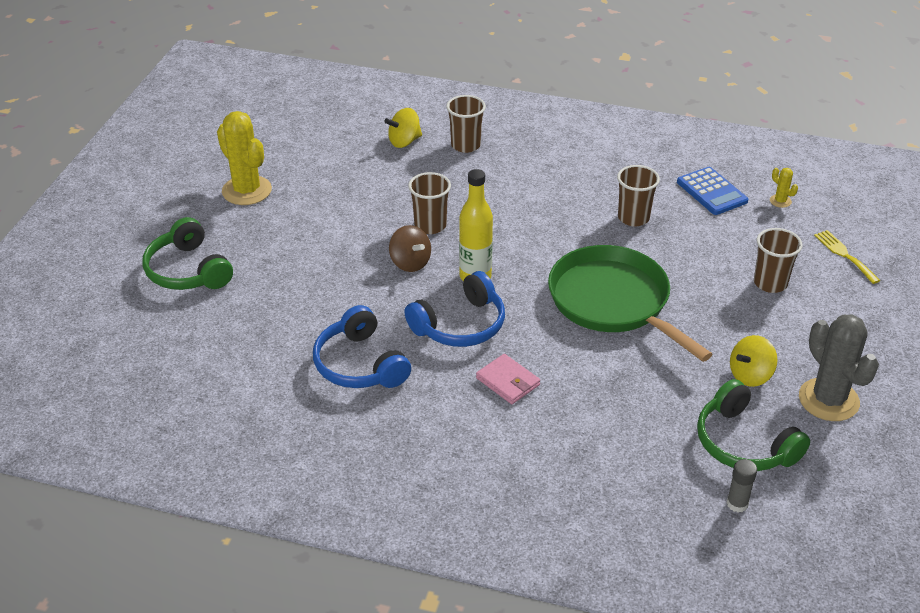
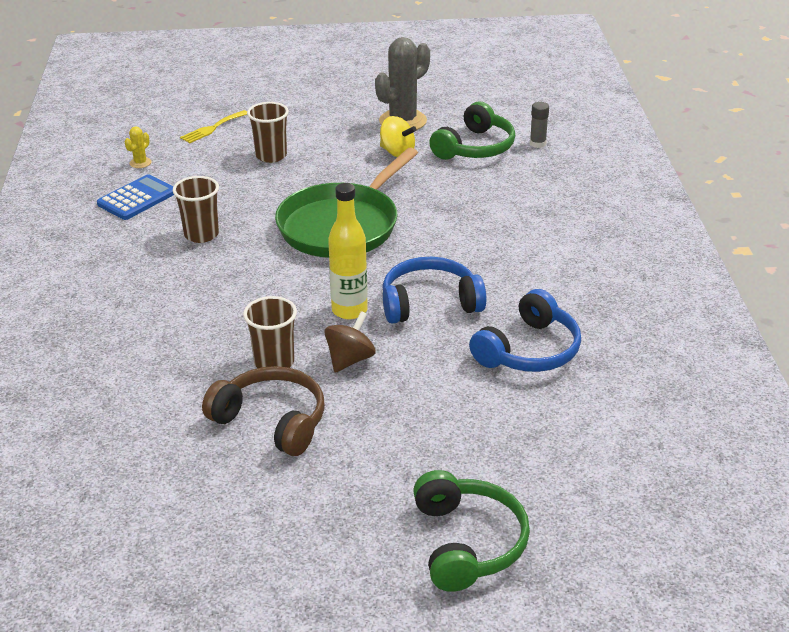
camera: 110 degrees left, 5 degrees down
green headphones [142,217,233,290] -> green headphones turned 45 degrees counterclockwise [413,470,530,592]
yellow cactus [217,111,272,205] -> none
yellow spinning top [384,108,422,148] -> none
blue headphones [404,271,505,347] -> blue headphones turned 45 degrees counterclockwise [383,257,486,323]
brown cup [446,95,486,153] -> none
pink wallet [476,354,540,404] -> none
none -> brown headphones [202,366,325,456]

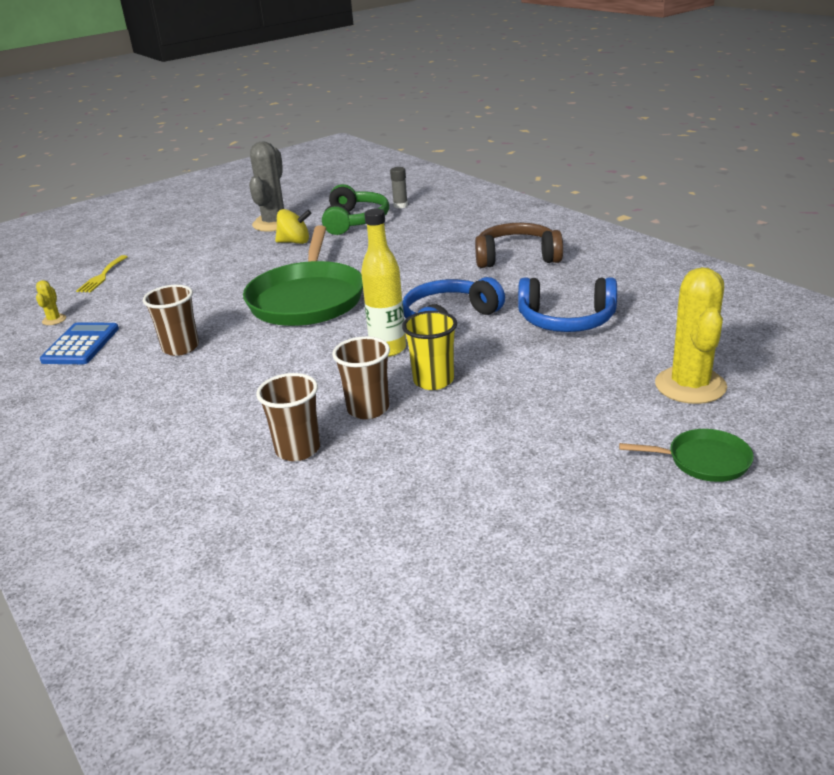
camera: 30 degrees left, 5 degrees down
brown headphones [202,366,325,456] -> brown headphones moved to [475,223,563,268]
brown cup [247,102,289,163] -> brown cup moved to [256,373,320,461]
brown spinning top [324,311,376,373] -> yellow cup [402,311,457,390]
green headphones [413,470,530,592] -> green pan [619,429,754,482]
blue headphones [469,289,581,372] -> blue headphones turned 90 degrees clockwise [518,277,617,332]
none -> yellow cactus [655,267,727,404]

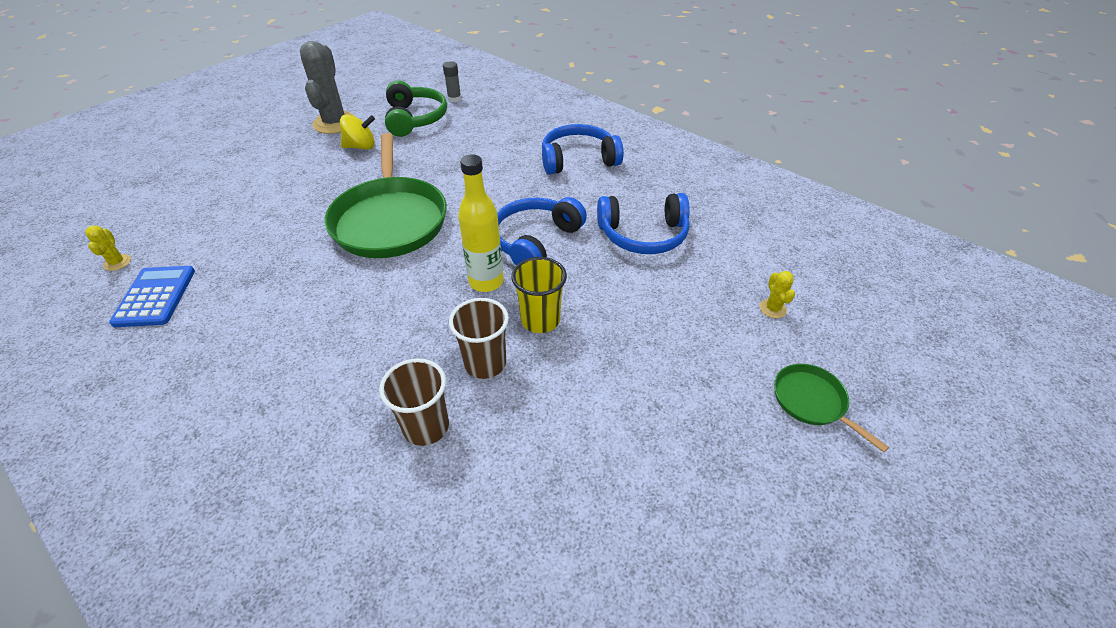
camera: 15 degrees left, 15 degrees up
yellow fork [76,255,128,292] -> none
brown cup [143,285,199,356] -> none
brown headphones [475,223,563,268] -> blue headphones [542,124,624,175]
green pan [619,429,754,482] -> green pan turned 120 degrees counterclockwise [774,364,889,453]
yellow cactus [655,267,727,404] -> yellow cactus [760,271,795,318], size x0.43

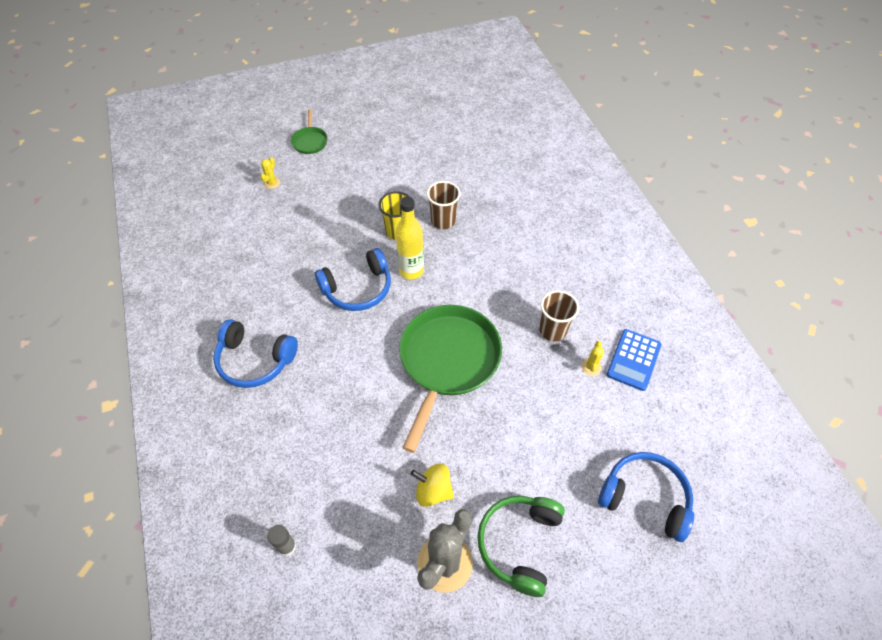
camera: 150 degrees left, 10 degrees up
yellow cactus [85,225,131,271] -> yellow cactus moved to [581,341,604,376]
brown cup [379,358,449,446] -> brown cup moved to [539,290,579,341]
green headphones [385,80,447,137] -> green headphones moved to [477,496,565,597]
blue headphones [597,193,690,254] -> blue headphones moved to [598,452,694,542]

